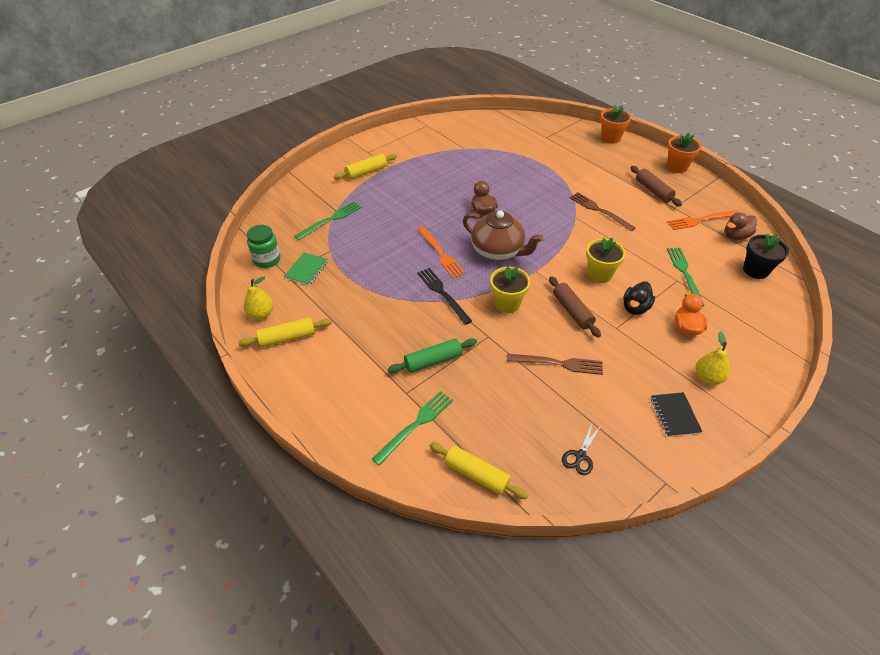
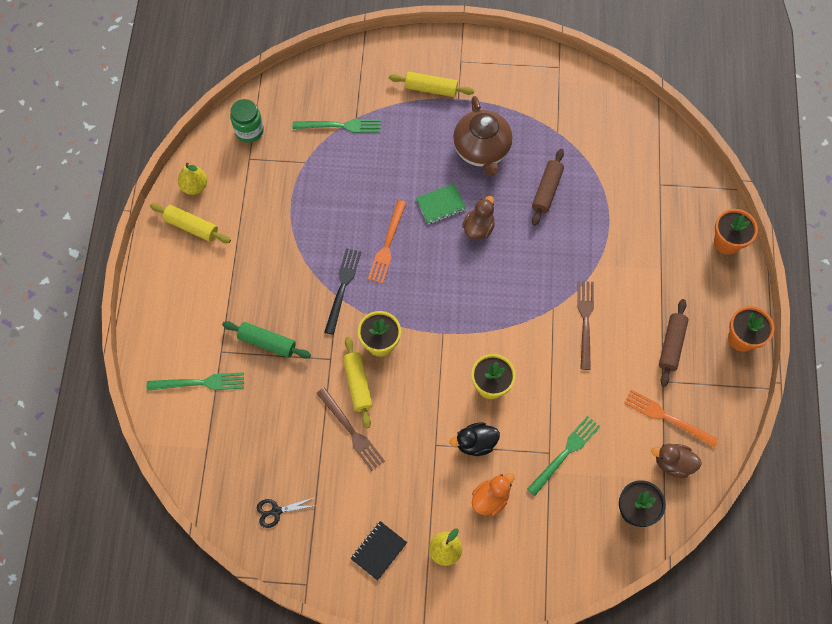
camera: 45 degrees right, 20 degrees up
green notebook [284,252,328,285] -> green notebook moved to [416,184,466,224]
yellow rolling pin [429,442,528,499] -> yellow rolling pin moved to [343,337,373,428]
brown teapot [463,210,544,261] -> brown teapot moved to [453,96,513,177]
brown rolling pin [549,276,601,338] -> brown rolling pin moved to [532,149,564,226]

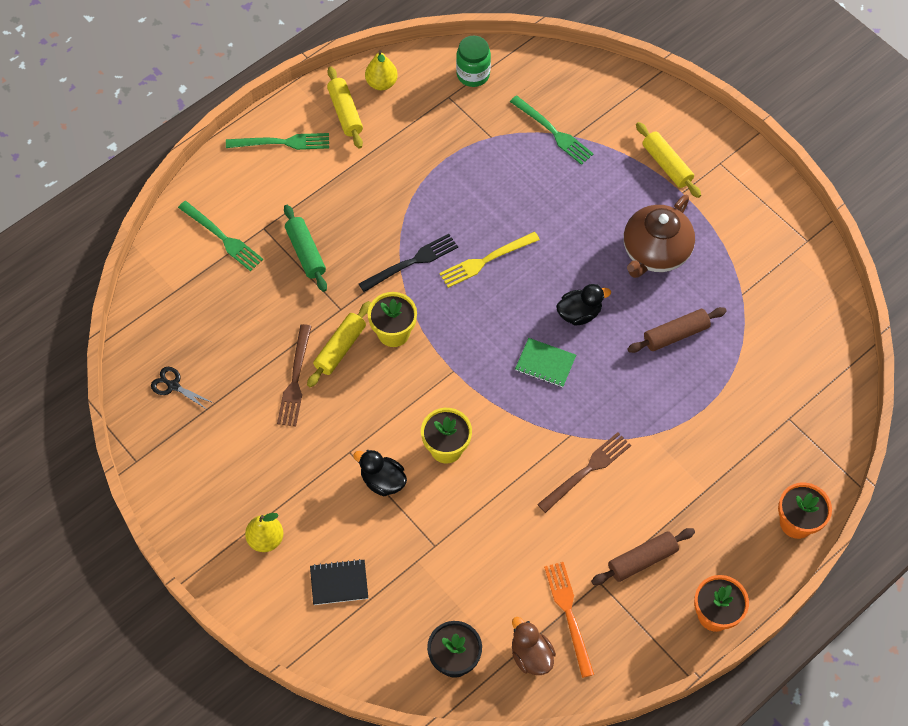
camera: 45 degrees right, 5 degrees down
black notebook [350,521,407,581] -> black notebook moved to [310,559,368,605]
orange fork [368,200,406,284] -> yellow fork [439,232,540,288]
green notebook [416,184,466,224] -> green notebook moved to [515,338,576,387]
brown duck [462,196,495,240] -> black duck [556,284,611,325]
orange duck [472,473,515,516] -> none
green fork [527,416,600,496] -> green fork moved to [226,133,329,150]

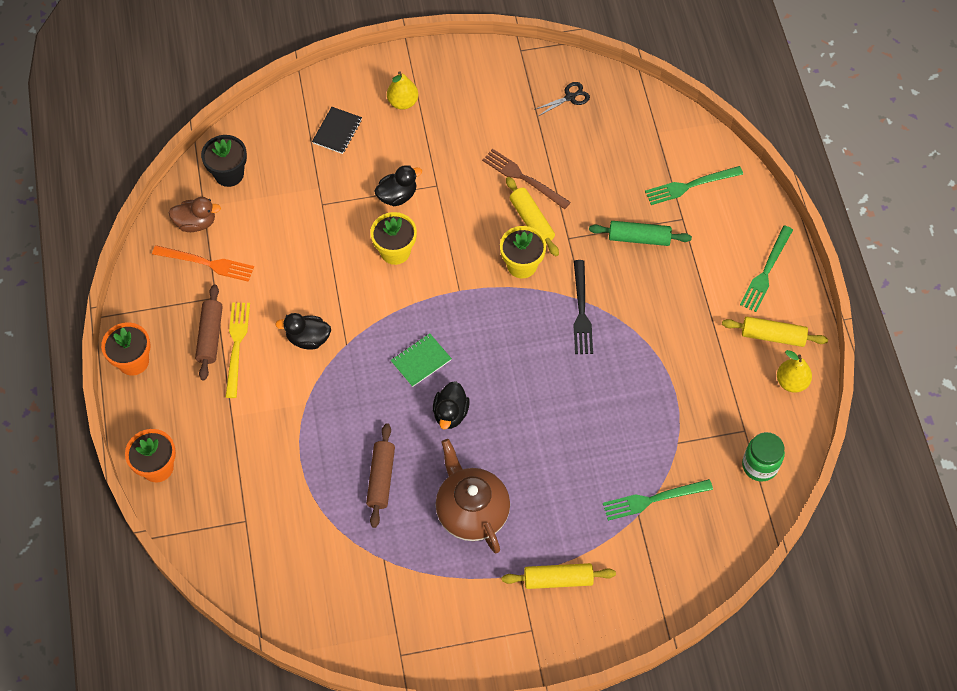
camera: 120 degrees right, 0 degrees up
yellow fork [439,232,540,288] -> yellow fork moved to [226,302,250,398]
brown fork [537,432,631,513] -> black duck [276,313,331,350]

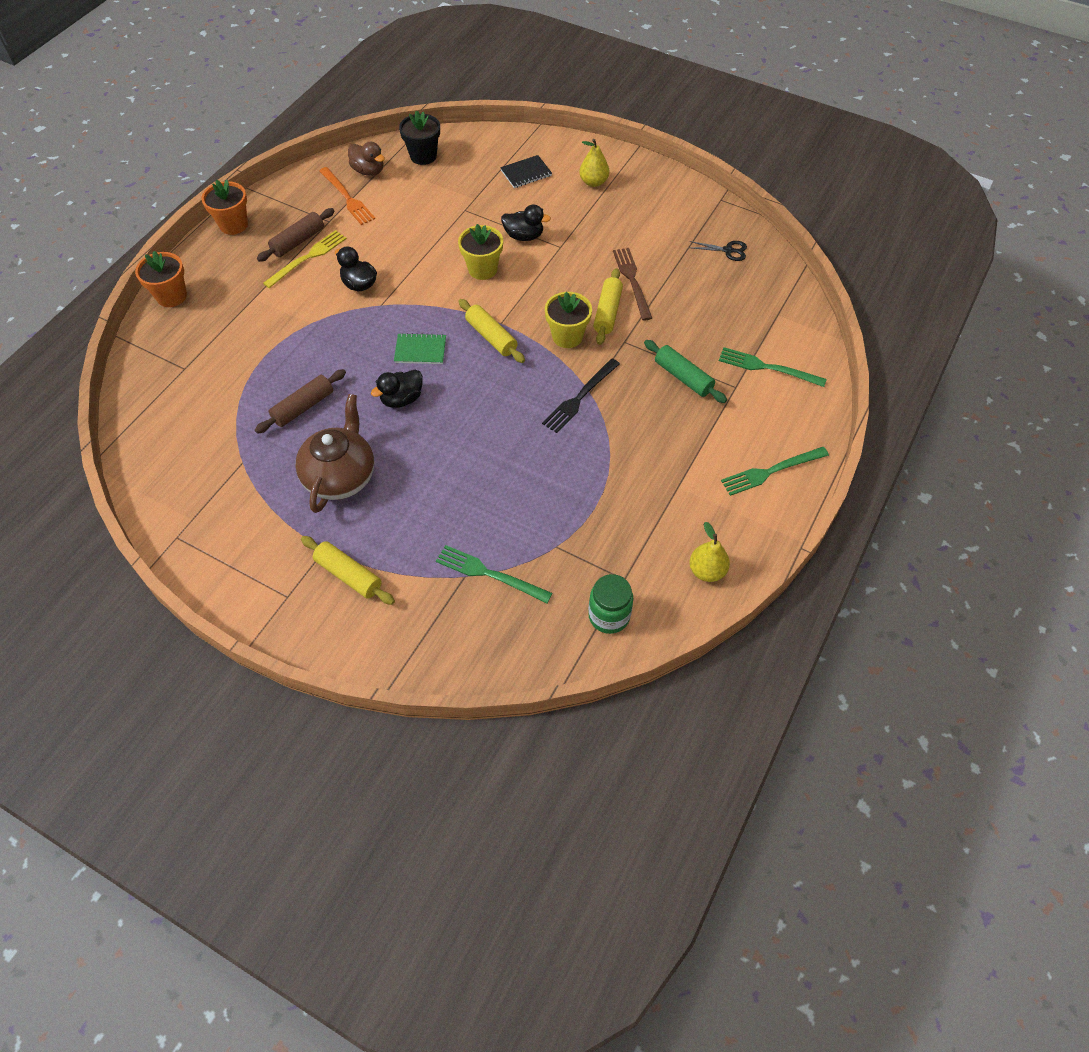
camera: 40 degrees right, 5 degrees down
yellow rolling pin [722,317,828,347] -> yellow rolling pin moved to [459,299,525,363]

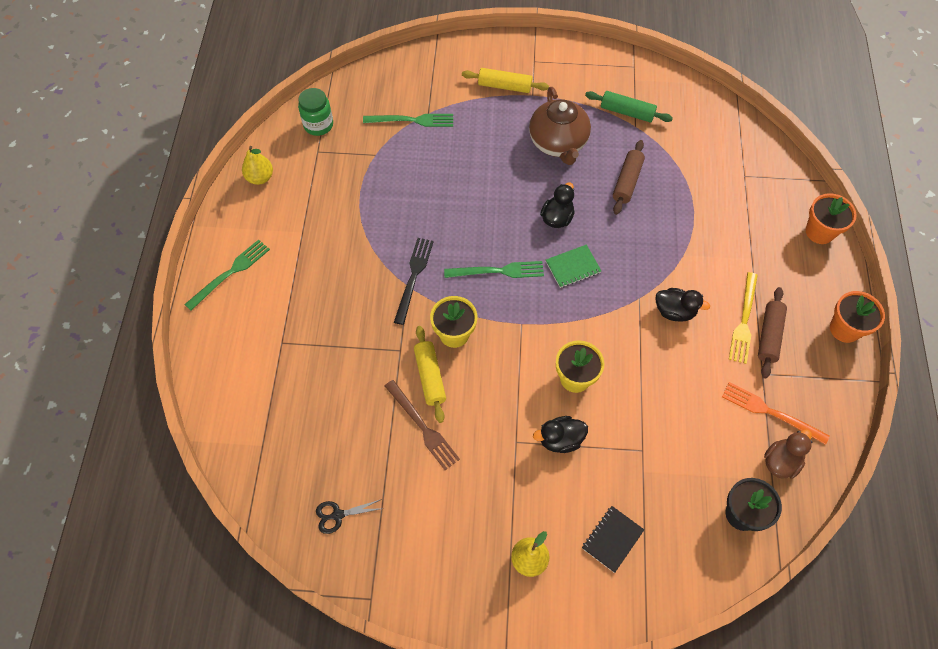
camera: 155 degrees right, 5 degrees up
brown duck [348,142,385,176] -> brown duck turned 120 degrees clockwise [764,429,812,479]
yellow rolling pin [459,299,525,363] -> none
green rolling pin [644,340,727,403] -> green rolling pin moved to [585,91,673,122]
green fork [719,347,827,387] -> green fork moved to [444,261,544,278]

